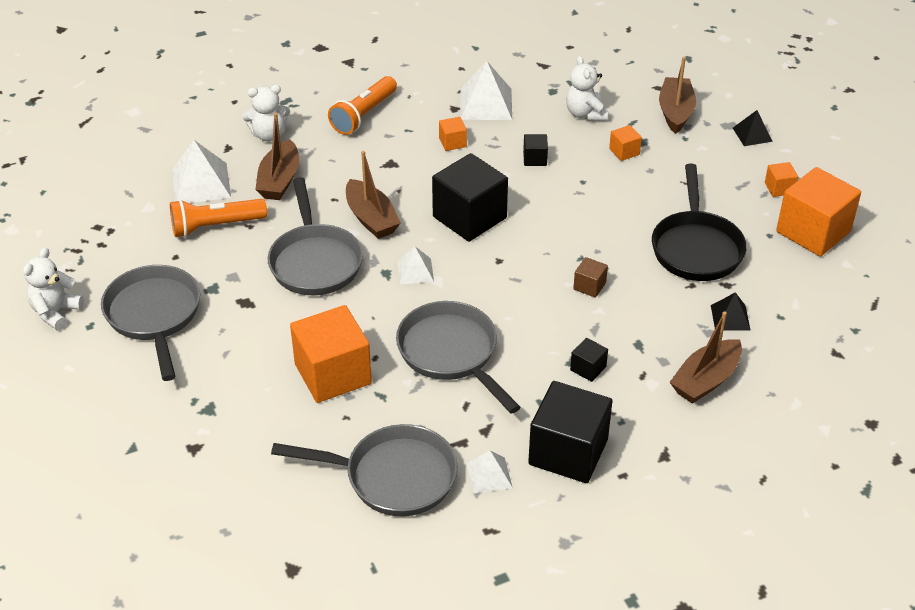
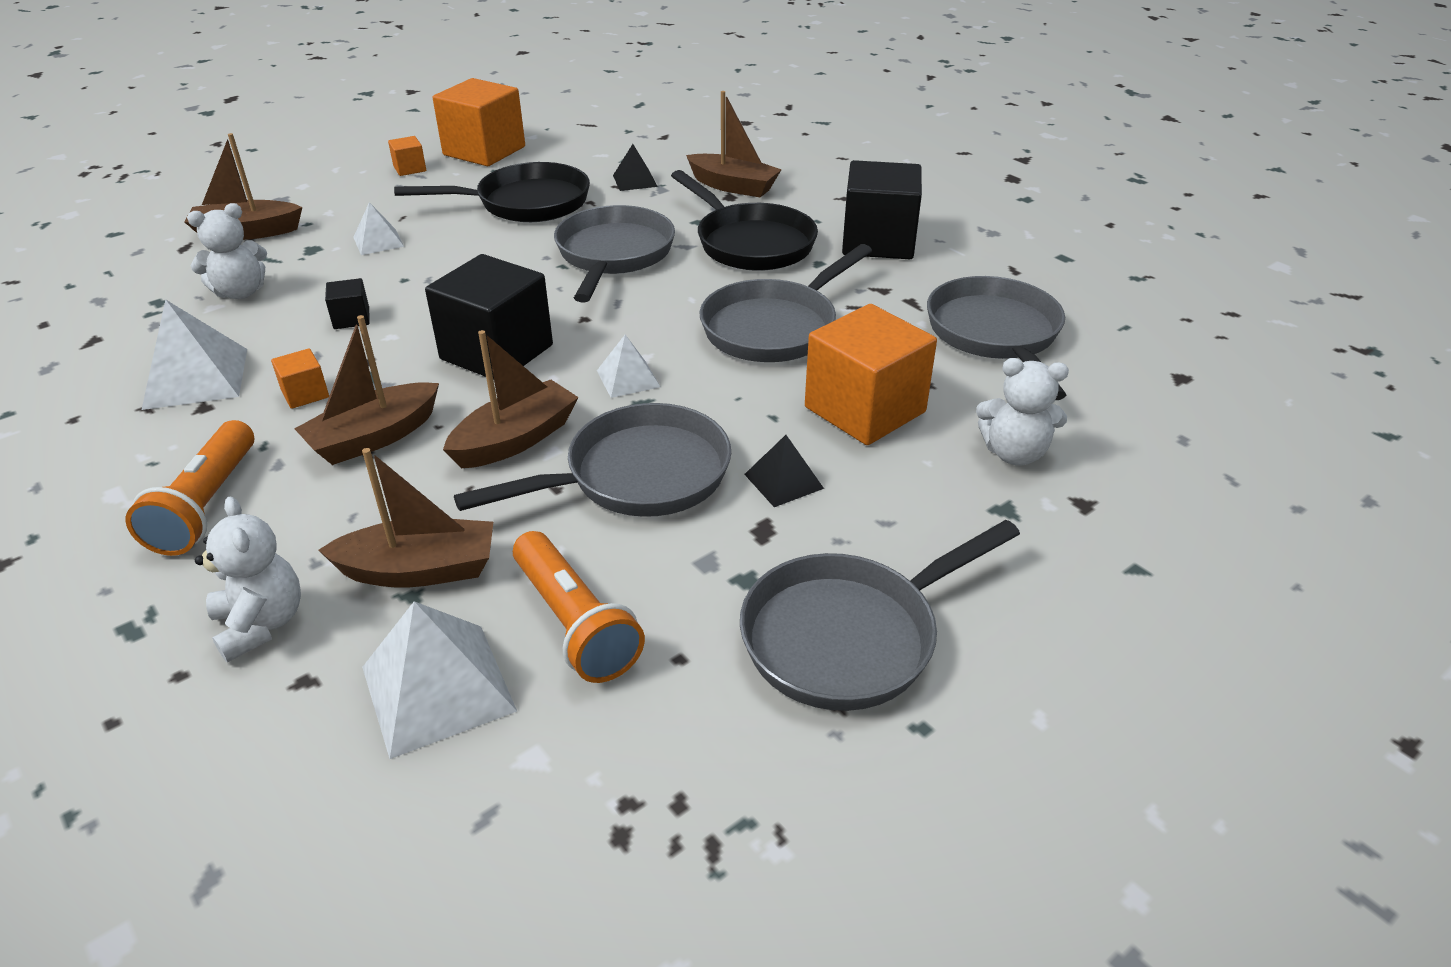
camera: 105 degrees left, 5 degrees down
white teddy bear [23,248,84,330] -> white teddy bear moved to [976,358,1069,465]
orange flashlight [328,76,397,135] -> orange flashlight turned 75 degrees clockwise [126,420,254,556]
white pyramid [467,450,513,494] -> white pyramid moved to [353,202,404,255]
black cube [570,338,608,382] -> black pan [671,170,818,271]
brown cube [573,257,608,298] -> grey pan [554,205,675,303]
orange cube [609,125,642,161] -> none
black pyramid [733,110,773,146] -> black pyramid moved to [744,435,824,507]
none -> brown boat [294,315,439,465]

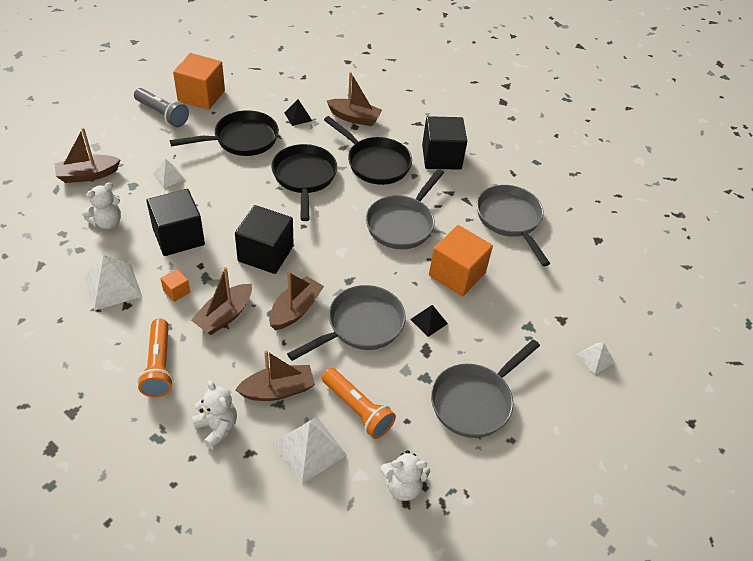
camera: 15 degrees left, 10 degrees up
black cube [325,278,369,329] -> black cube [146,189,205,256], size x2.25
orange cube [388,136,426,176] -> grey flashlight [134,88,189,127]
grey pan [554,205,675,303] -> black pan [271,144,337,221]
white pyramid [597,335,660,398] -> white pyramid moved to [577,342,615,374]
white teddy bear [976,358,1069,465] -> white teddy bear moved to [380,450,430,501]

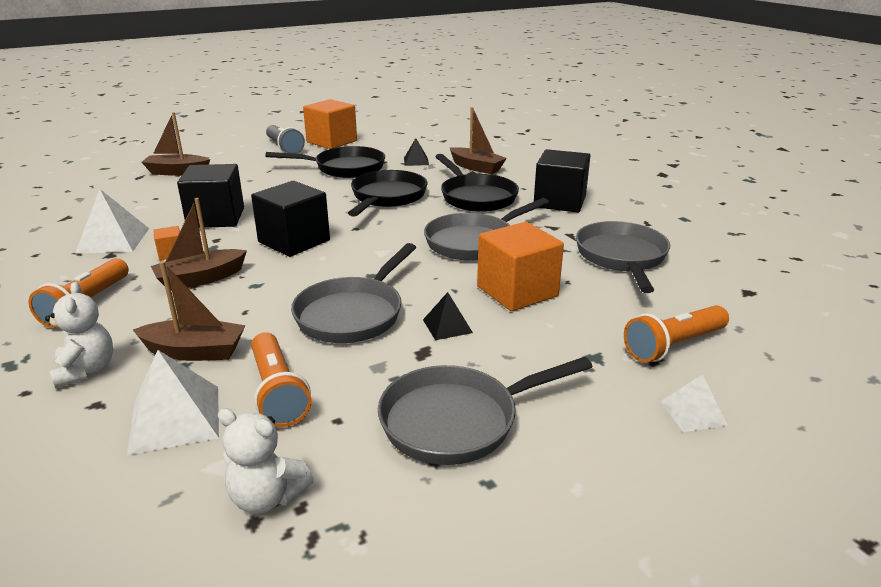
camera: 25 degrees right, 20 degrees down
white teddy bear [82,182,121,229] -> none
white pyramid [153,159,185,188] -> none
brown boat [269,272,324,330] -> none
grey pan [287,285,406,361] -> grey pan turned 135 degrees clockwise [291,243,416,343]
none -> orange flashlight [624,305,729,363]

